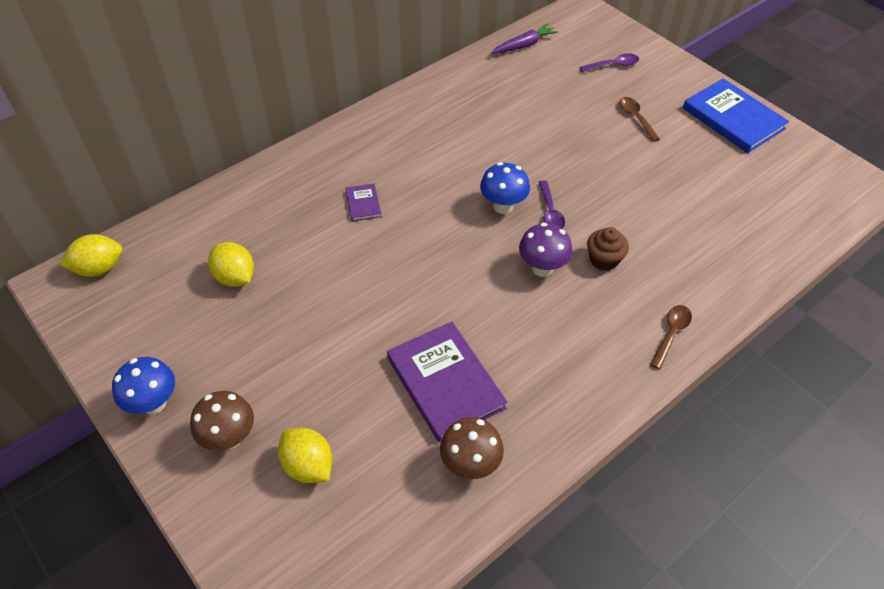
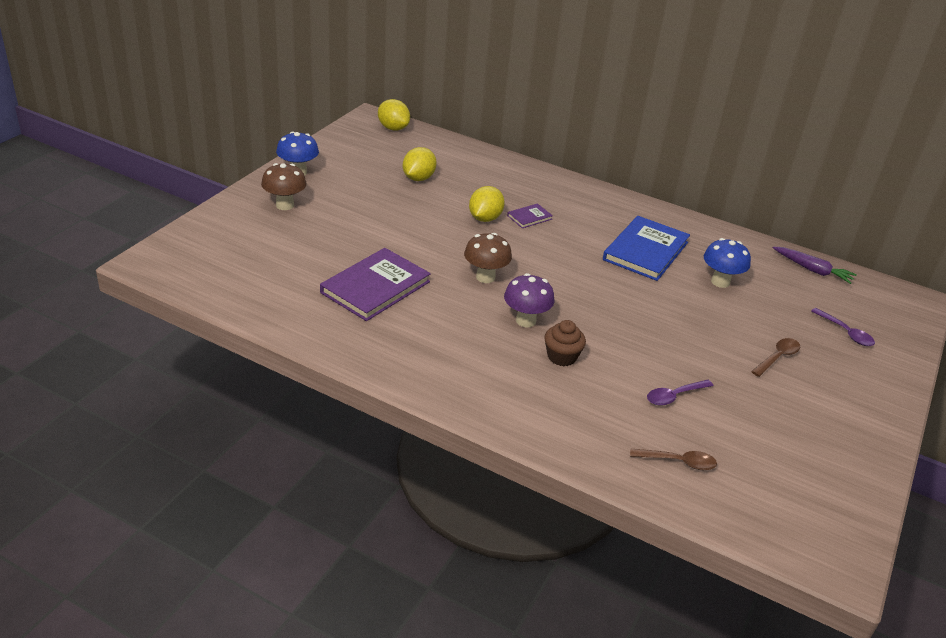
camera: 65 degrees right, 15 degrees down
yellow lemon [278,428,332,483] -> yellow lemon moved to [469,186,505,222]
brown mushroom [440,417,504,479] -> brown mushroom moved to [464,233,512,283]
blue mushroom [480,162,530,214] -> blue mushroom moved to [704,238,751,288]
purple spoon [539,180,565,229] -> purple spoon moved to [647,380,713,406]
brown spoon [650,305,692,369] -> brown spoon moved to [630,449,717,470]
blue book [683,78,789,153] -> blue book moved to [603,216,690,281]

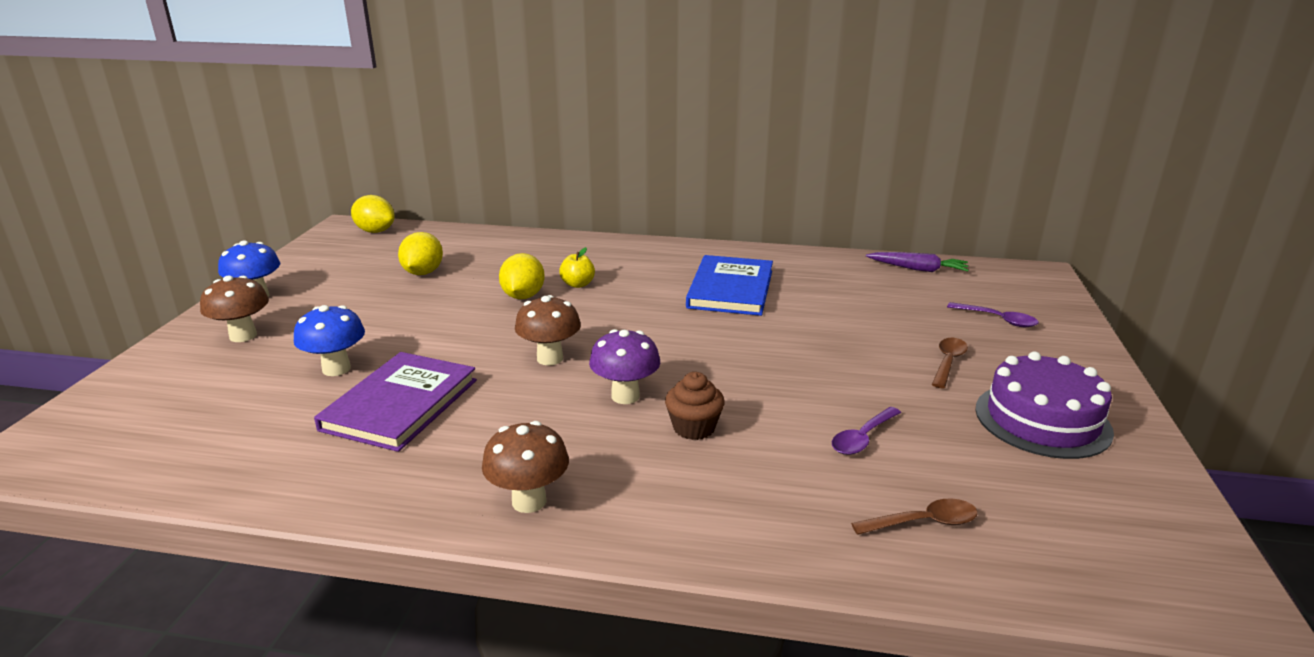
camera: 15 degrees left, 10 degrees down
purple book [507,203,553,228] -> yellow apple [559,247,595,288]
blue mushroom [704,238,751,288] -> blue mushroom moved to [294,305,365,376]
none -> brown mushroom [482,421,569,513]
none -> purple cake [975,352,1114,459]

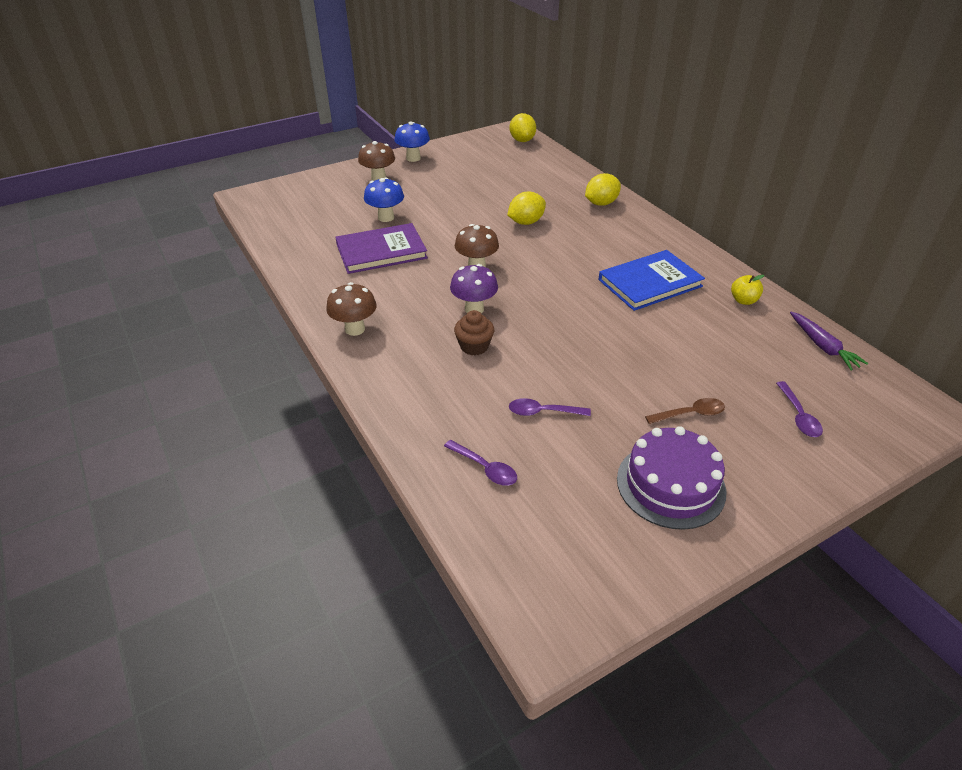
camera: 50 degrees right, 15 degrees up
yellow lemon [398,232,443,275] -> yellow lemon moved to [585,173,621,206]
yellow apple [559,247,595,288] -> yellow apple moved to [731,275,764,305]
brown spoon [851,498,978,535] -> purple spoon [444,440,517,486]

